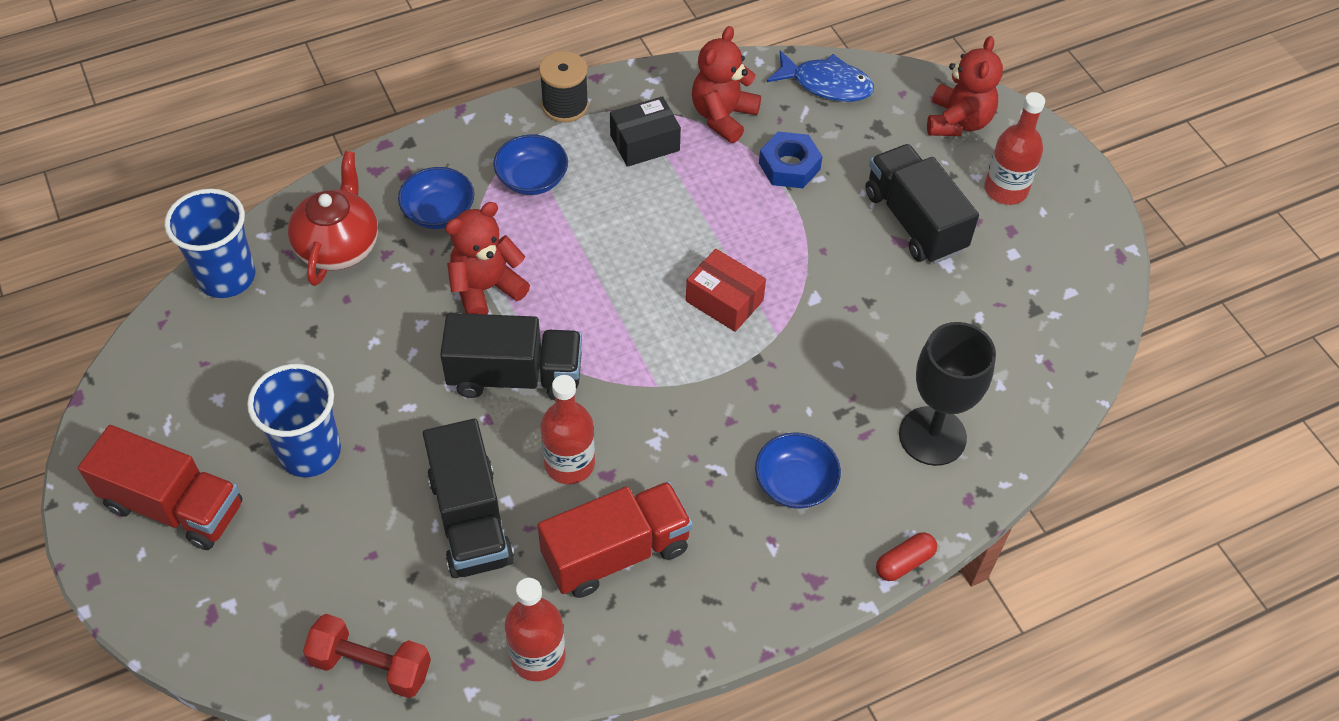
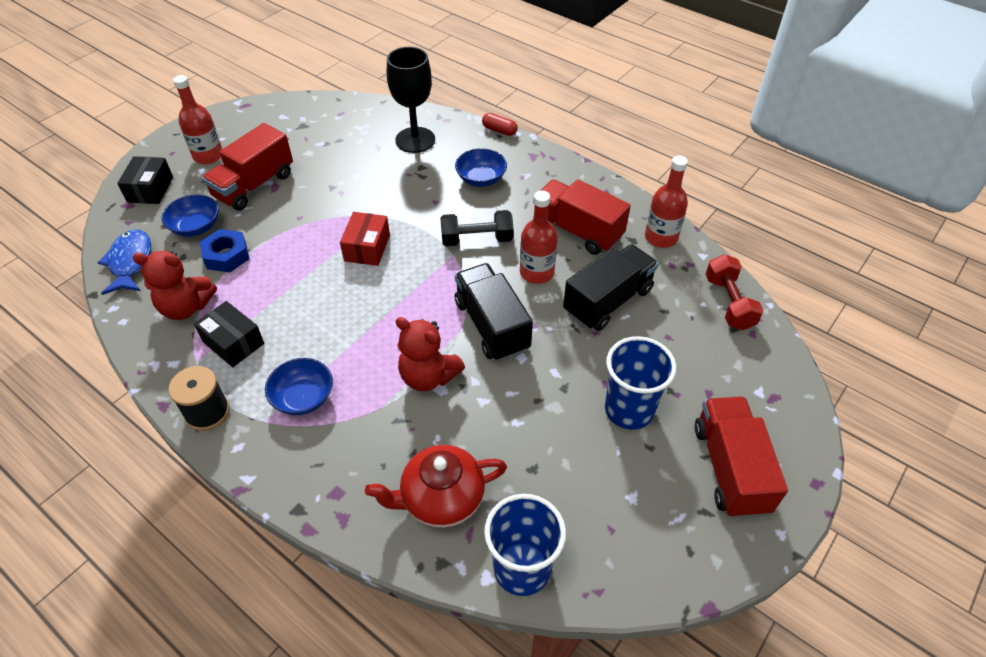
camera: 115 degrees left, 5 degrees down
blue bowl [398,167,474,229] -> blue bowl moved to [162,194,219,237]
black truck [866,144,979,264] -> red truck [202,123,293,211]
red teddy bear [927,36,1003,136] -> black box [117,156,173,204]
none -> black dumbbell [440,210,514,246]

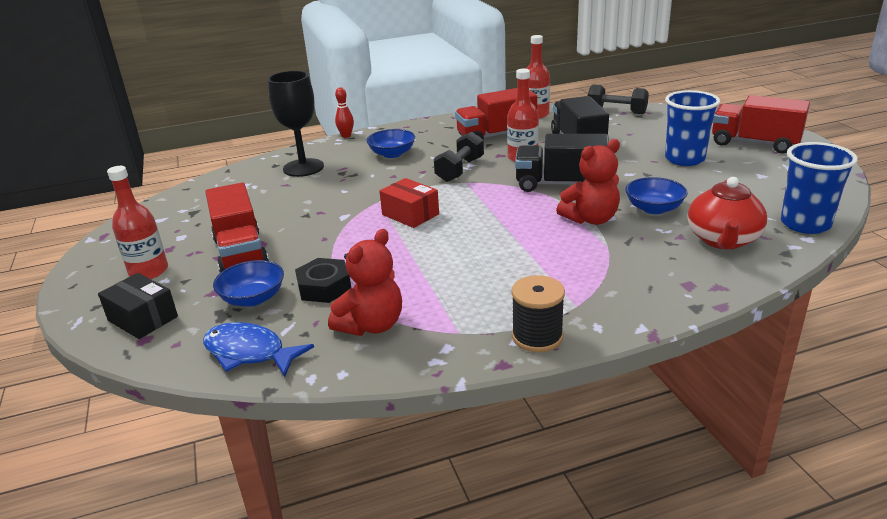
camera: 55 degrees left, 20 degrees down
black box [194,301,264,367] -> none
blue nut [200,229,249,272] -> black nut [295,258,351,303]
blue bowl [265,358,333,415] -> blue bowl moved to [625,177,687,214]
red capsule [482,113,518,136] -> red bowling pin [335,87,354,138]
red dumbbell [706,254,764,330] -> black dumbbell [588,85,649,114]

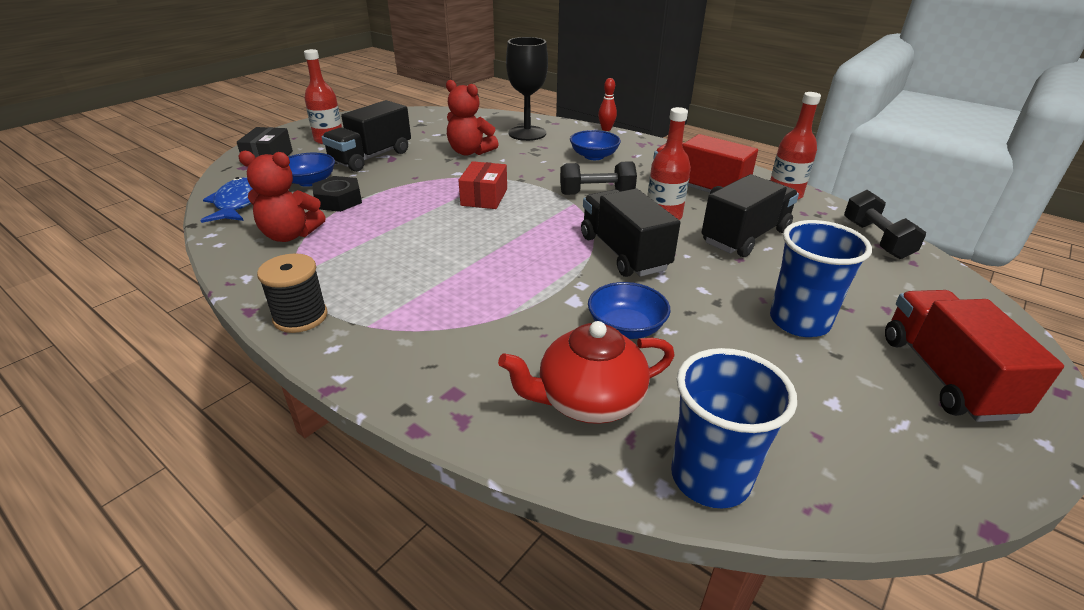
camera: 55 degrees right, 5 degrees up
red truck [205,183,269,273] -> black truck [322,100,411,172]
red teddy bear [556,139,620,225] -> red teddy bear moved to [446,80,499,155]

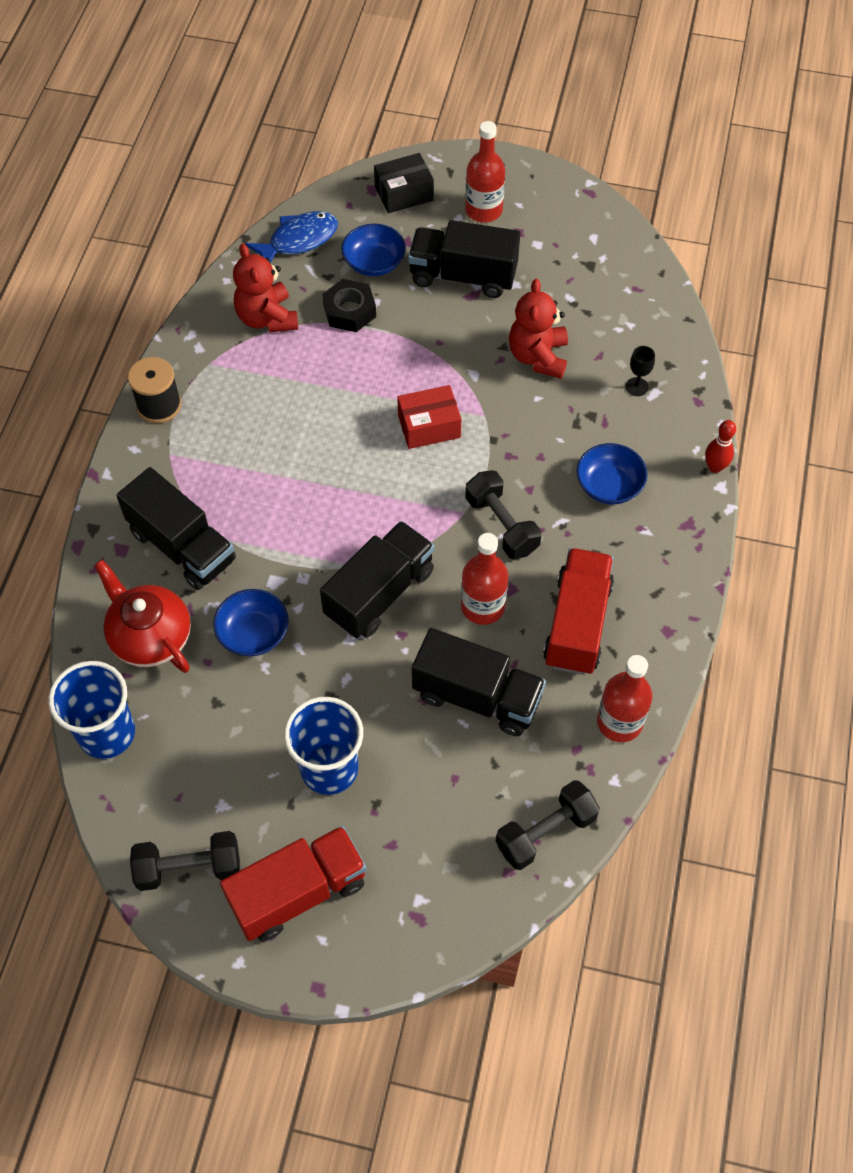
camera: 65 degrees right, 25 degrees up
black goblet [506,37,548,141] -> black goblet [626,346,655,396], size x0.42
none -> black truck [116,467,236,590]
none -> black dumbbell [130,831,240,891]

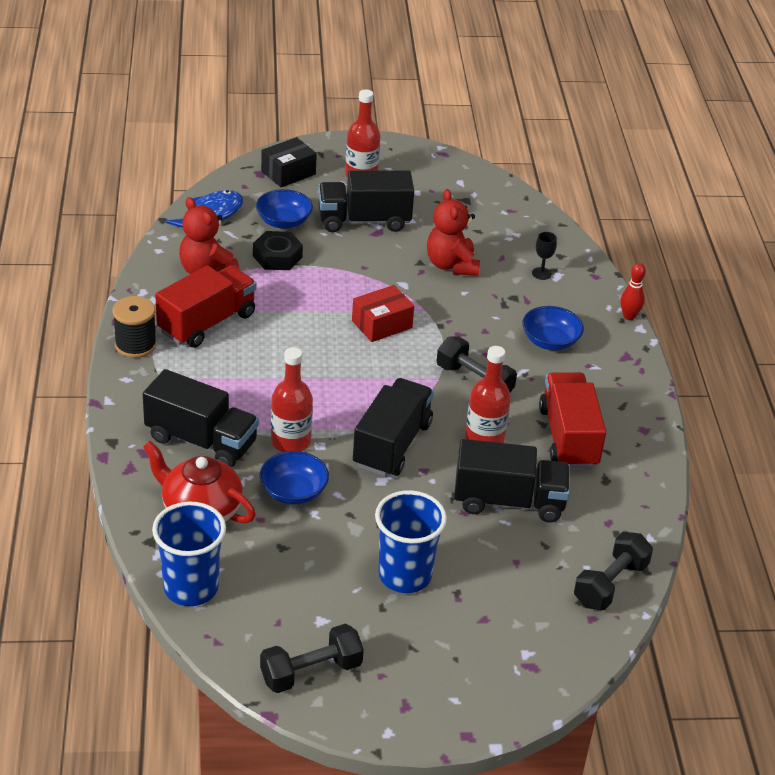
camera: 20 degrees left, 20 degrees down
red truck [220,826,367,941] -> red truck moved to [155,265,256,348]
red bottle [597,655,652,742] -> red bottle moved to [271,347,313,452]

